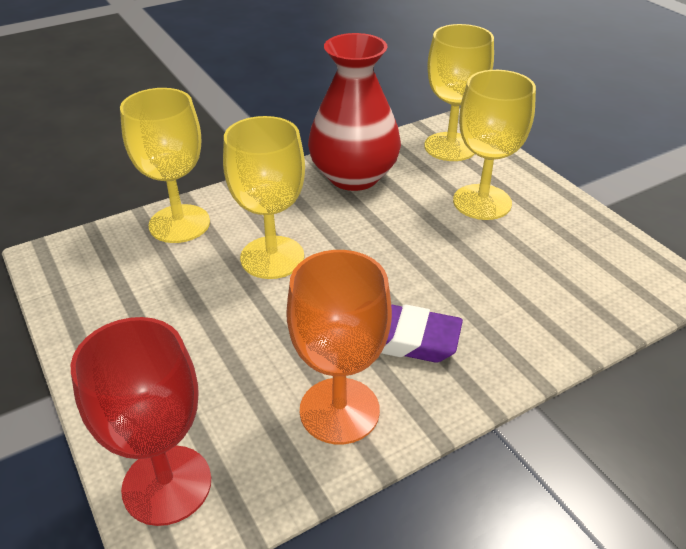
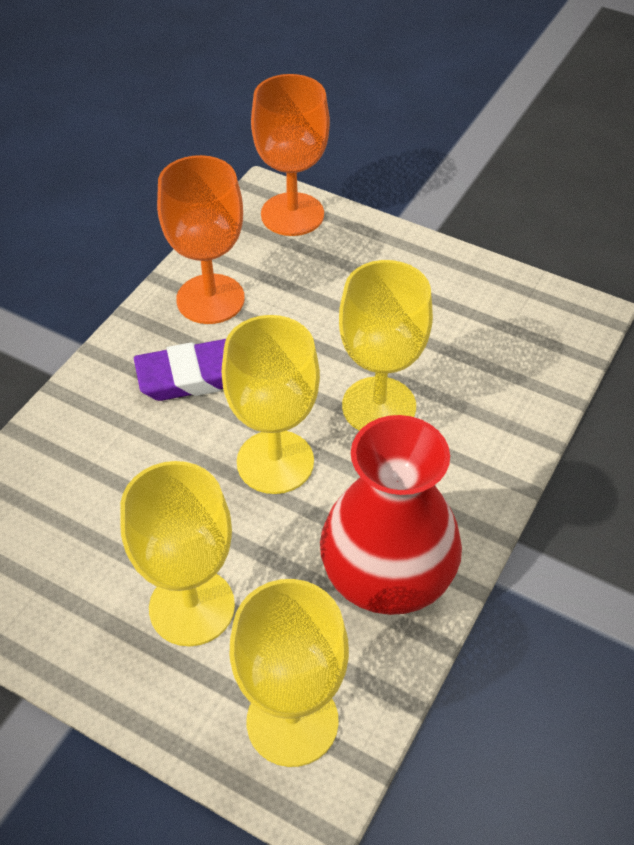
camera: 150 degrees right, 10 degrees up
red goblet [71,317,211,526] -> orange goblet [251,74,330,236]
yellow goblet [120,88,210,243] -> yellow goblet moved to [222,315,320,494]

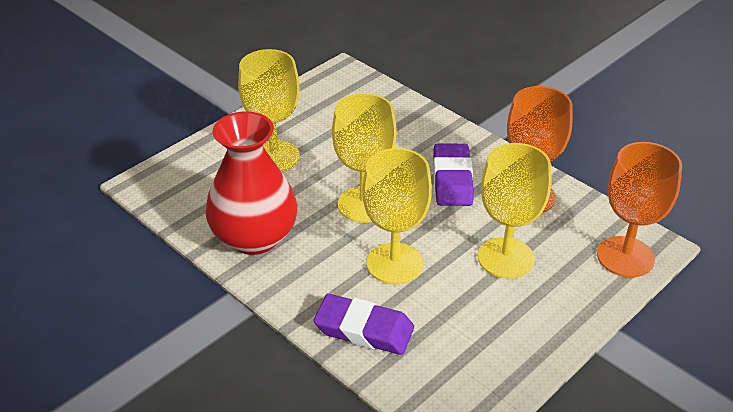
camera: 105 degrees right, 10 degrees down
yellow goblet [230,579,349,767] -> yellow goblet moved to [478,143,551,279]
none -> purple eraser [313,294,414,355]

